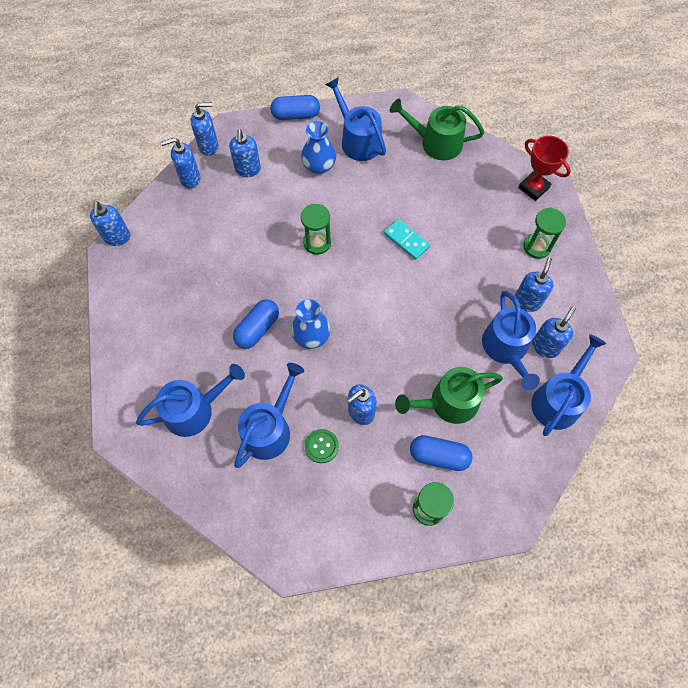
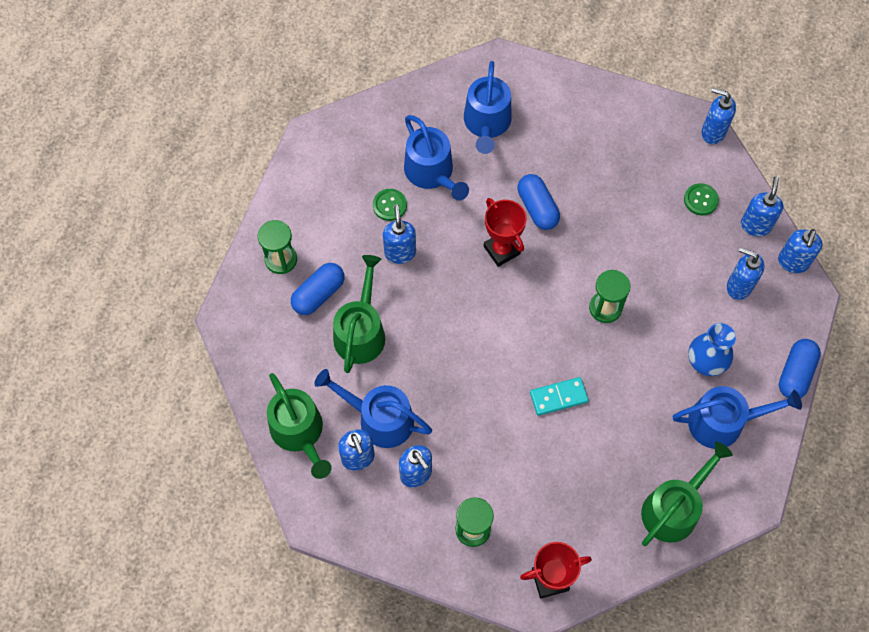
camera: 120 degrees right, 0 degrees up
blue vase [291,299,331,349] -> red trophy [484,198,527,267]
blue watering can [531,334,606,436] -> green watering can [267,373,332,479]
none -> green button [684,183,719,215]

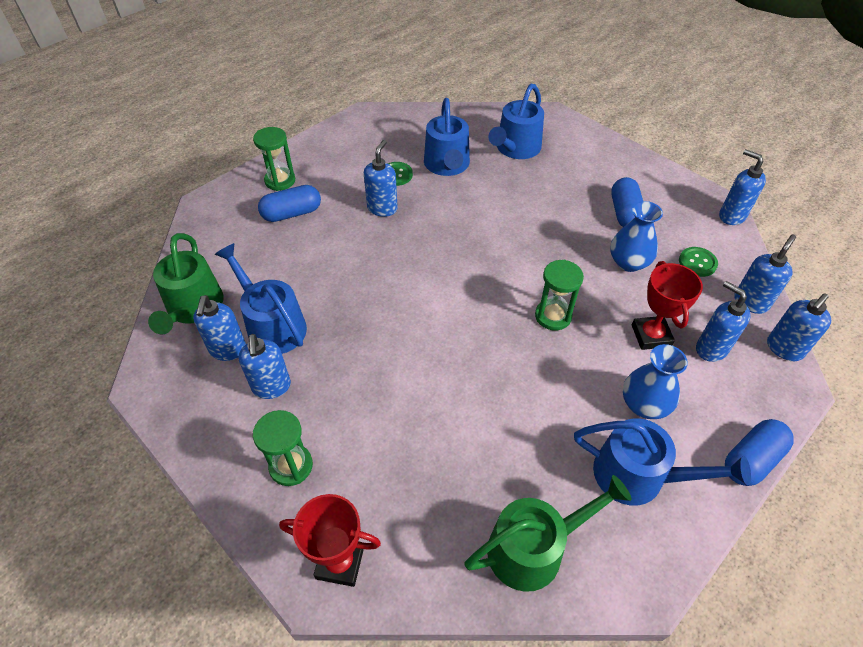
camera: 25 degrees right, 15 degrees down
green watering can [333,255,385,373] -> none
red trophy [484,198,527,267] -> red trophy moved to [632,261,703,350]
blue capsule [517,174,560,230] -> blue capsule moved to [611,177,643,227]
turquoise domino [530,377,589,416] -> none
none -> blue vase [610,201,663,272]

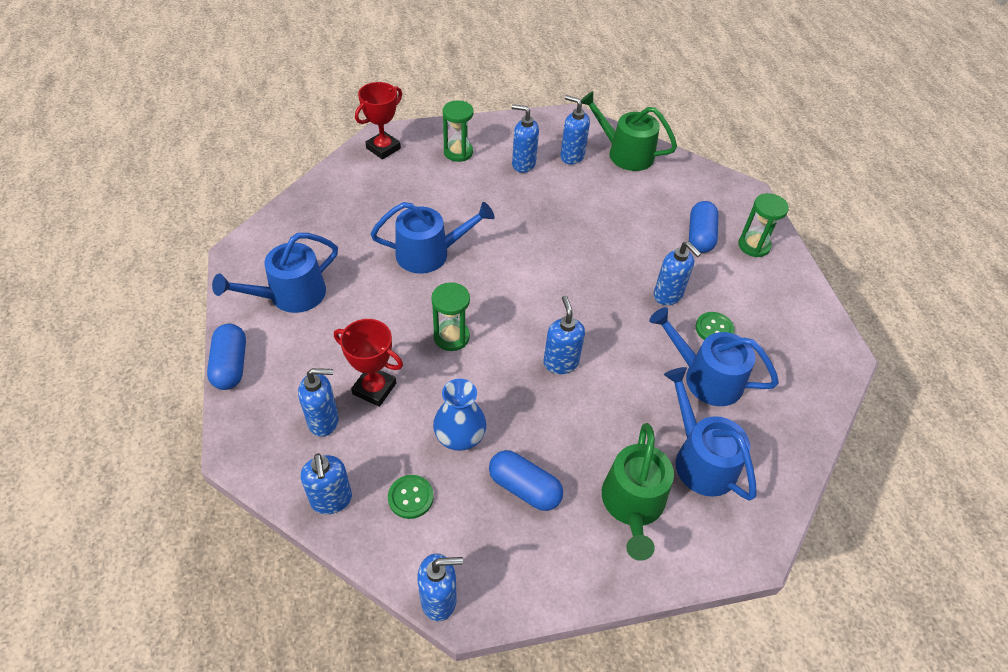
camera: 120 degrees right, 0 degrees up
blue watering can [215,243,307,354] -> blue watering can moved to [371,202,495,273]
green watering can [464,475,632,592] -> green watering can moved to [602,423,674,561]
blue vase [623,344,688,419] -> none
blue soap dispenser [767,293,831,361] -> blue soap dispenser moved to [543,296,585,374]

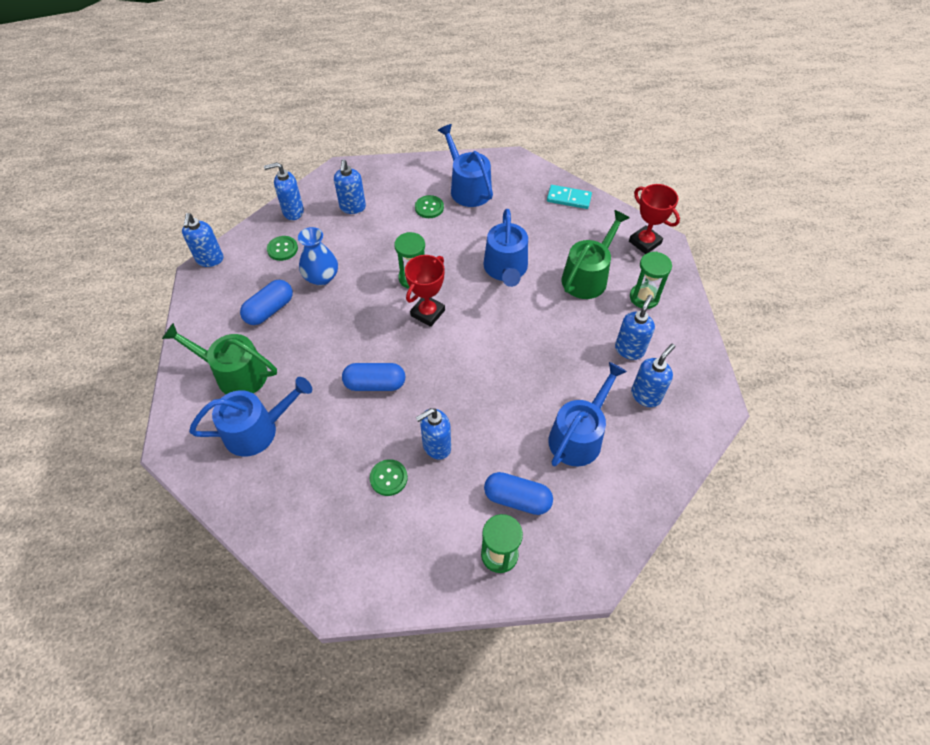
camera: 100 degrees right, 5 degrees up
blue capsule [207,324,246,390] -> blue capsule moved to [342,363,405,391]
red trophy [334,319,403,407] -> red trophy moved to [405,255,445,327]
blue soap dispenser [543,296,585,374] -> none
green watering can [581,91,677,171] -> green watering can moved to [562,210,629,299]
blue watering can [649,307,779,406] -> blue watering can moved to [549,362,627,467]
none -> green button [415,195,444,218]
none -> turquoise domino [547,185,592,209]

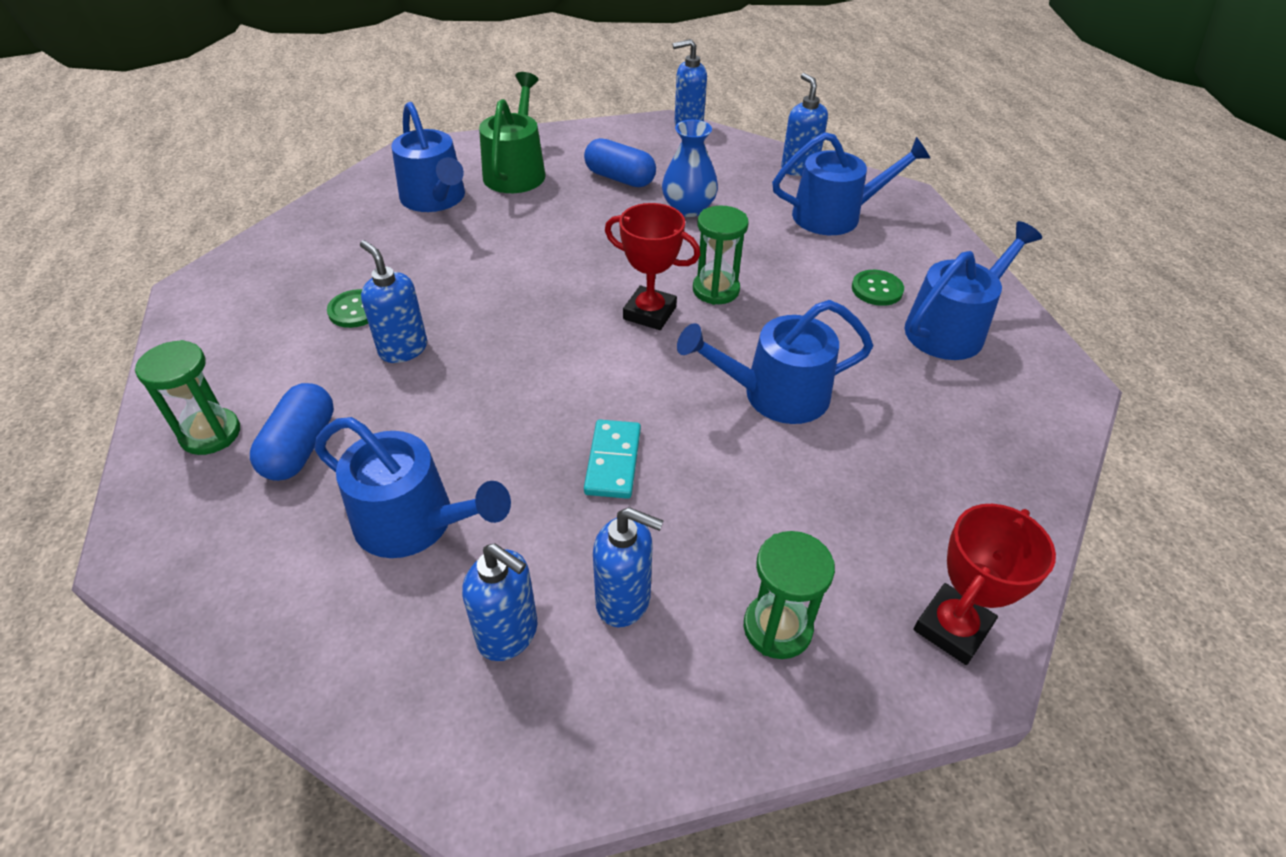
camera: 80 degrees right, 10 degrees down
green button [267,236,298,261] -> none
blue soap dispenser [334,159,366,214] -> blue watering can [772,132,930,235]
blue capsule [342,363,405,391] -> none
turquoise domino [547,185,592,209] -> turquoise domino moved to [584,420,641,499]
green watering can [562,210,629,299] -> none

